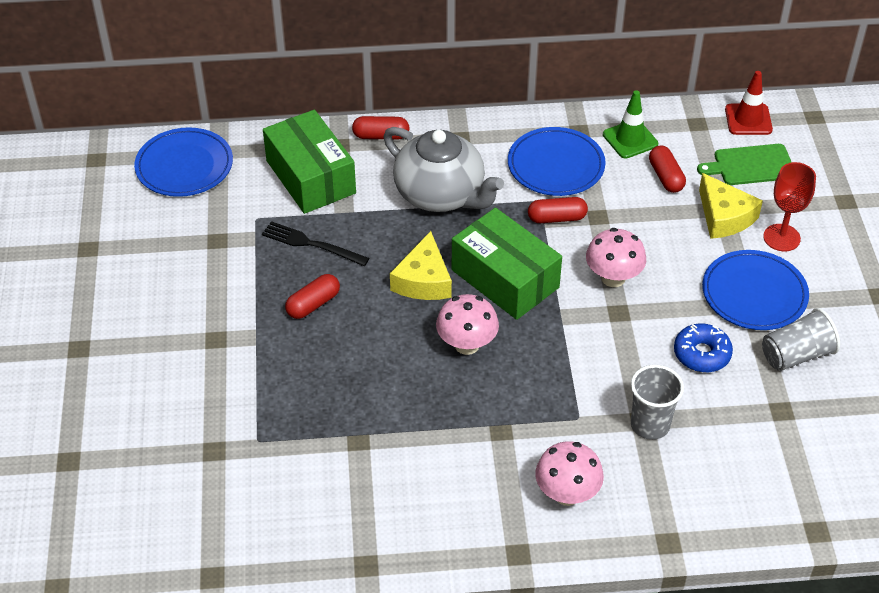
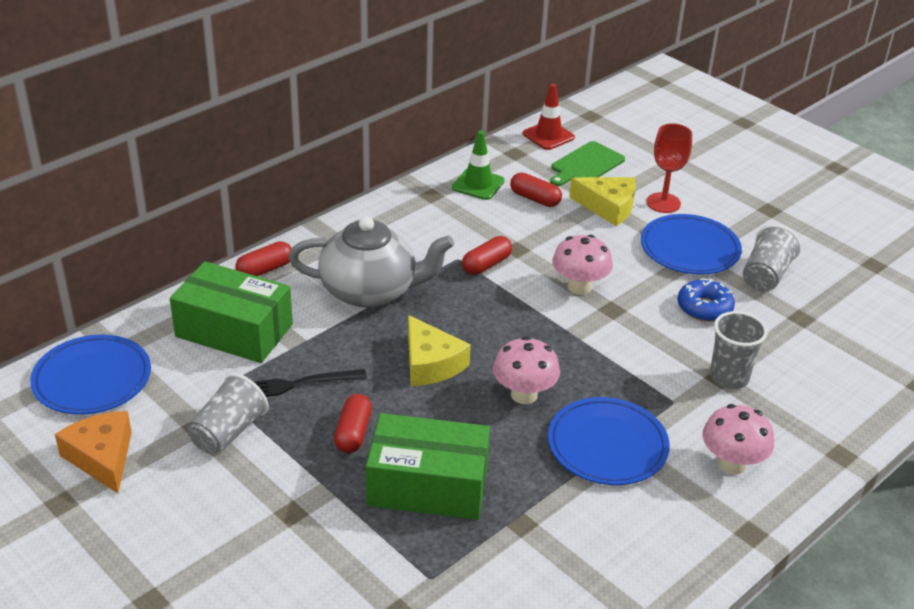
camera: 40 degrees left, 10 degrees down
green box [452,208,562,320] -> green box moved to [366,413,490,520]
blue plate [508,127,606,196] -> blue plate moved to [548,397,670,485]
none -> orange cheese [55,411,132,493]
none -> grey cup [187,373,269,455]

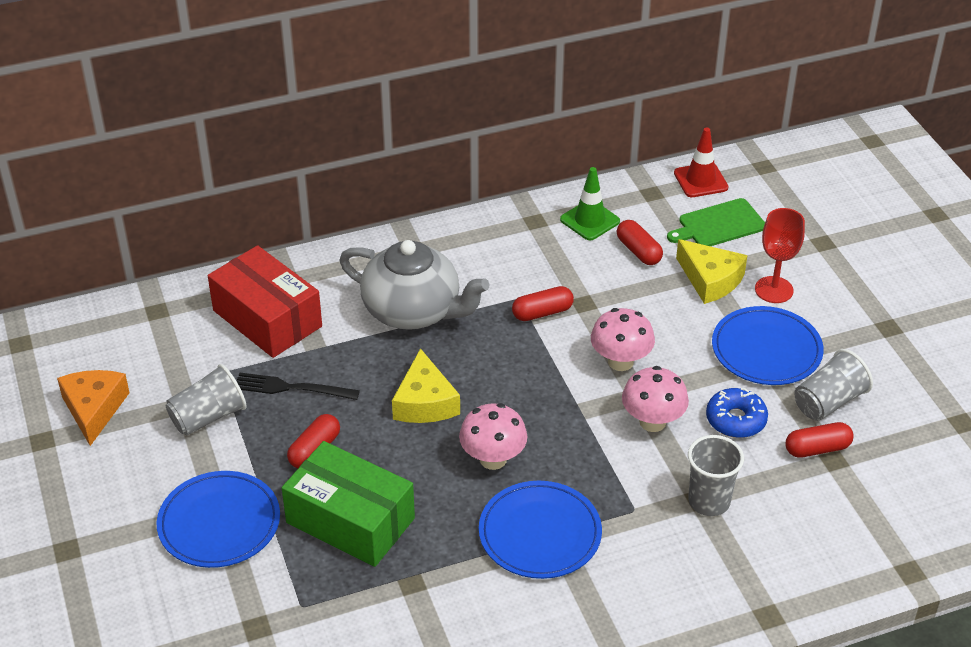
camera: 25 degrees right, 5 degrees up
blue plate [30,334,151,415] -> blue plate moved to [156,471,280,568]
green box [170,261,293,363] -> red box [208,245,322,358]
red capsule [235,241,291,276] -> red capsule moved to [785,422,853,458]
pink mushroom [702,404,774,475] -> pink mushroom moved to [622,366,689,432]

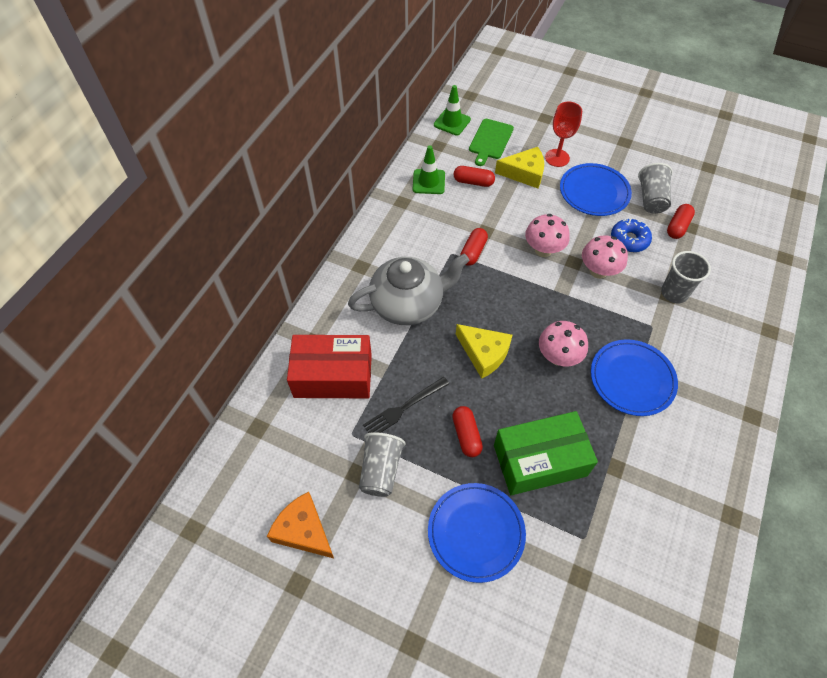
camera: 45 degrees left, 15 degrees up
red traffic cone [674,127,728,197] -> green traffic cone [434,85,471,135]

